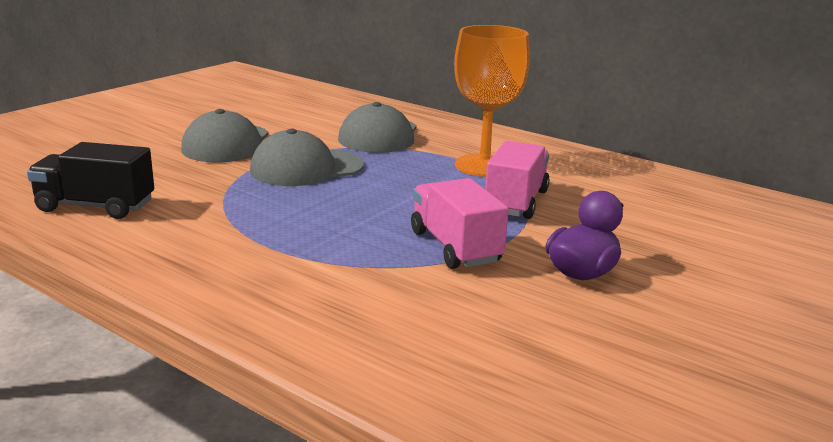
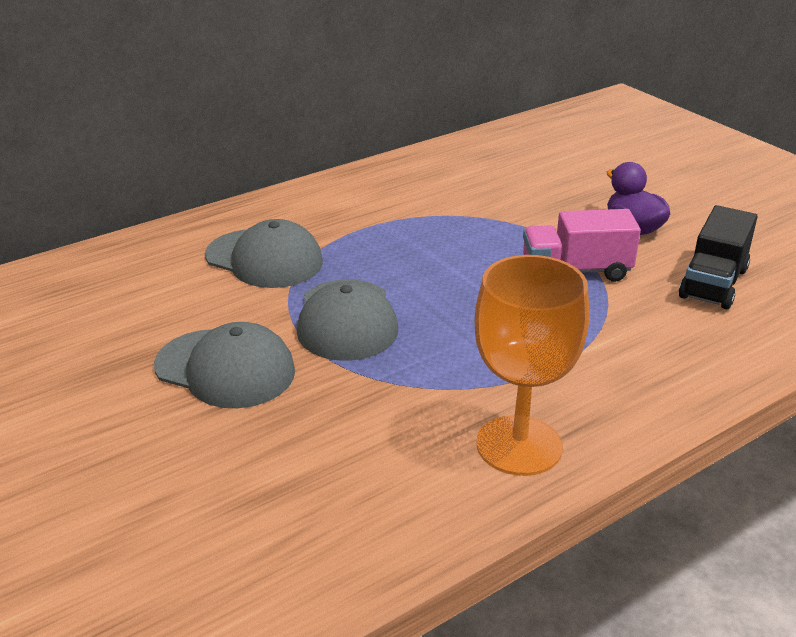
camera: 70 degrees left, 10 degrees up
black truck [27,142,154,219] -> black truck moved to [679,205,758,309]
orange goblet [454,25,530,177] -> orange goblet moved to [475,255,589,476]
pink truck [485,141,550,219] -> none

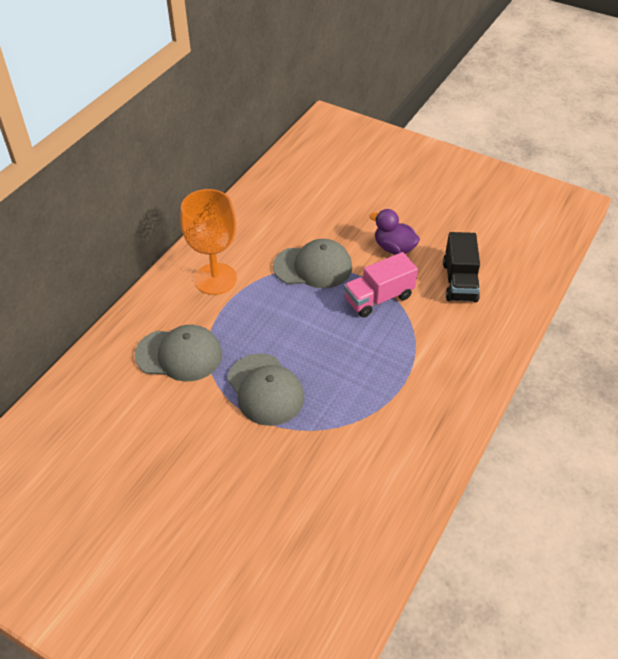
camera: 25 degrees left, 15 degrees up
grey cap [154,322,295,408] -> grey cap moved to [273,239,352,288]
orange goblet [475,255,589,476] -> orange goblet moved to [180,189,237,295]

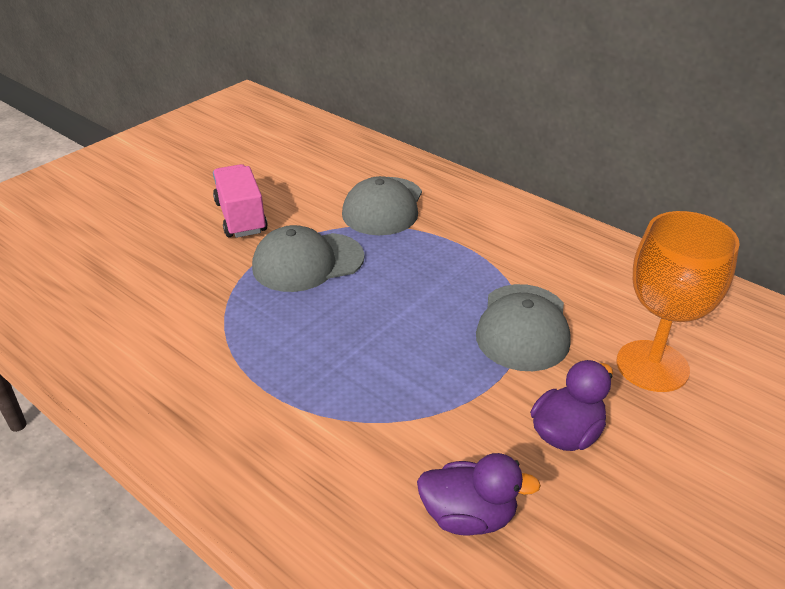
camera: 100 degrees right, 10 degrees down
orange goblet [180,189,237,295] -> orange goblet moved to [617,211,740,392]
pink truck [344,252,418,317] -> pink truck moved to [213,164,268,238]
black truck [443,232,480,302] -> purple duck [417,453,541,536]

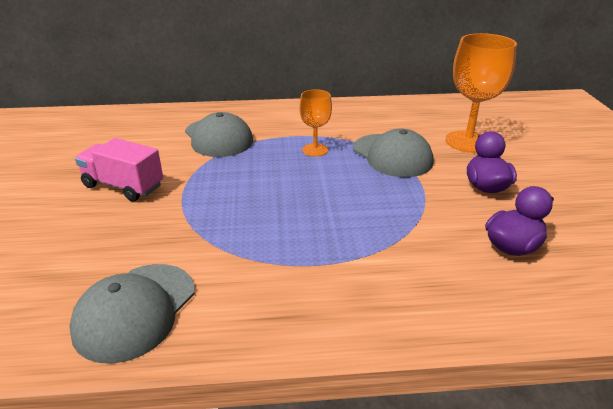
camera: 45 degrees left, 5 degrees down
grey cap [252,225,365,292] -> grey cap moved to [69,264,195,364]
none -> orange goblet [299,89,332,157]

